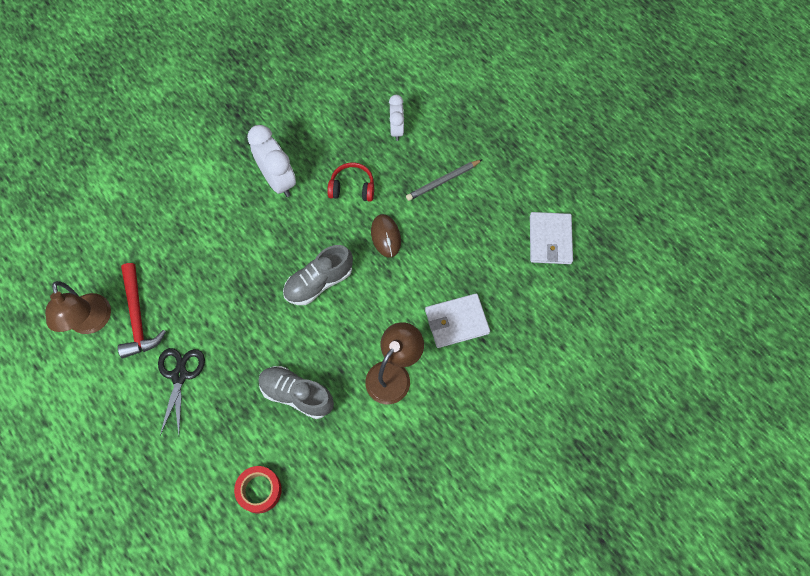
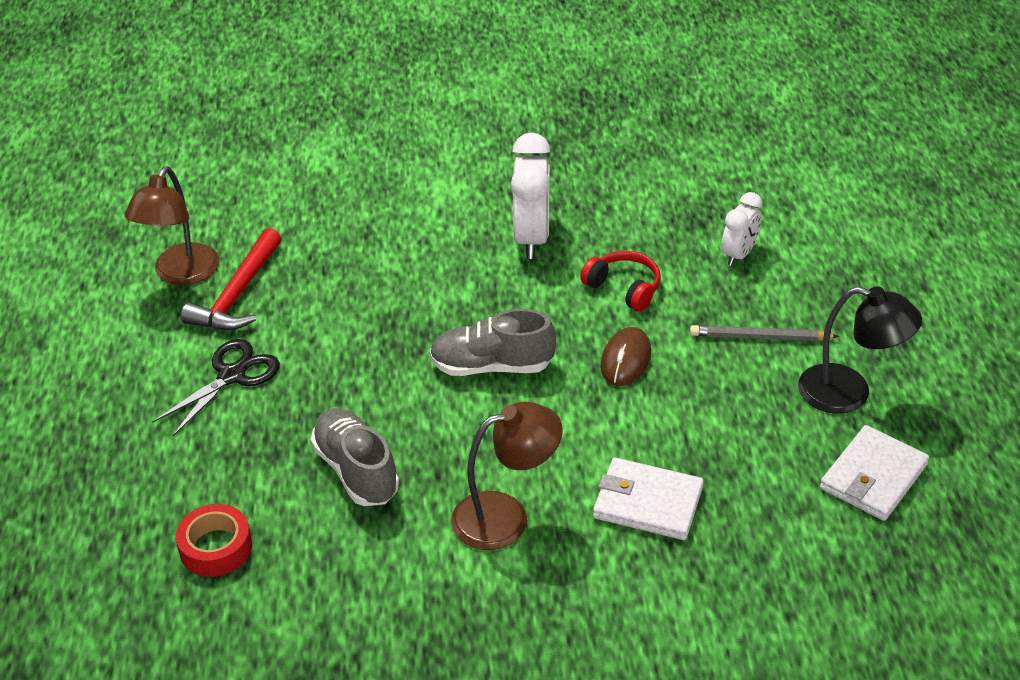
camera: 35 degrees right, 25 degrees down
none -> black lamp [798,286,922,414]

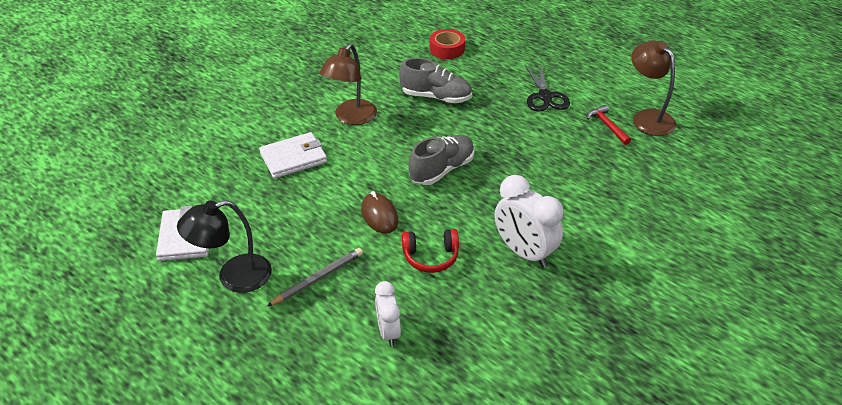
camera: 135 degrees right, 0 degrees up
red hammer [181,228,282,330] -> red hammer [587,105,631,145], size x0.61

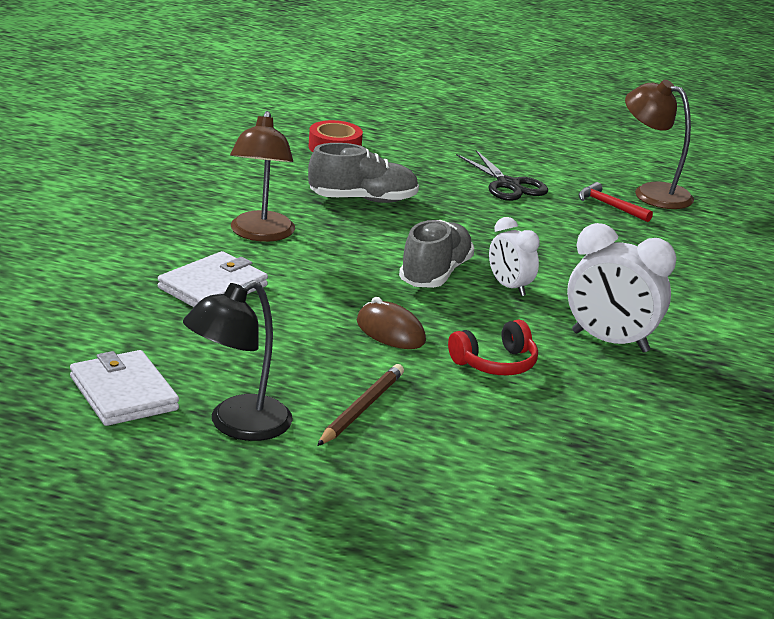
camera: 25 degrees left, 15 degrees down
grey pencil [267,248,363,306] -> brown pencil [317,364,404,446]
white clock [375,281,401,346] -> white clock moved to [489,217,540,296]

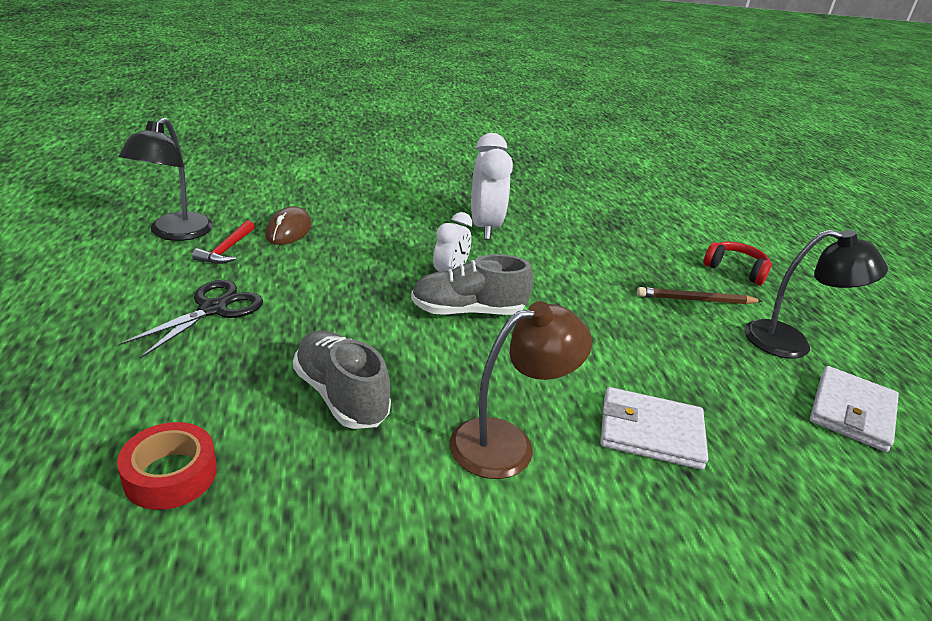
camera: 120 degrees left, 5 degrees up
brown mouse [357,297,426,349] -> brown mouse moved to [265,206,312,245]
red headphones [448,320,538,375] -> red headphones moved to [703,241,772,285]
brown lamp [625,80,694,209] -> black lamp [119,117,213,241]

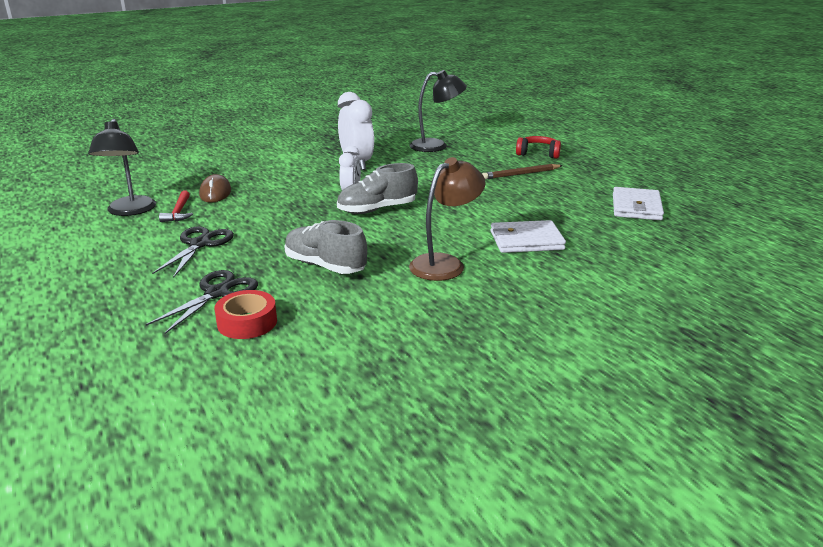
camera: 15 degrees left, 5 degrees down
black lamp [744,230,888,359] -> black lamp moved to [409,70,467,152]
none -> black scissors [146,270,258,334]

